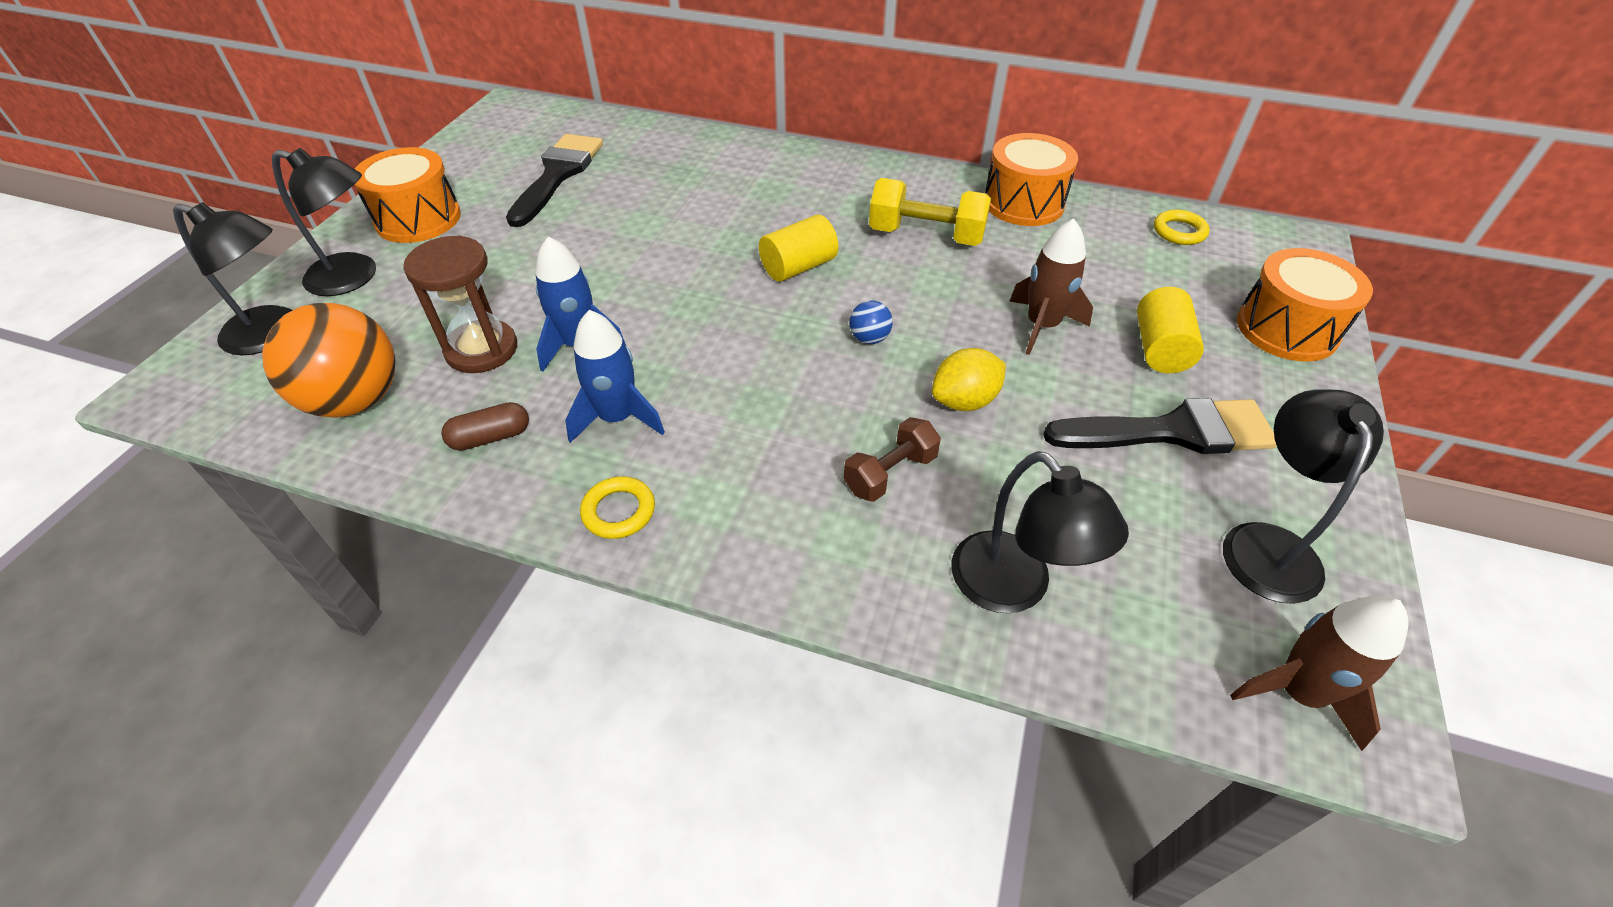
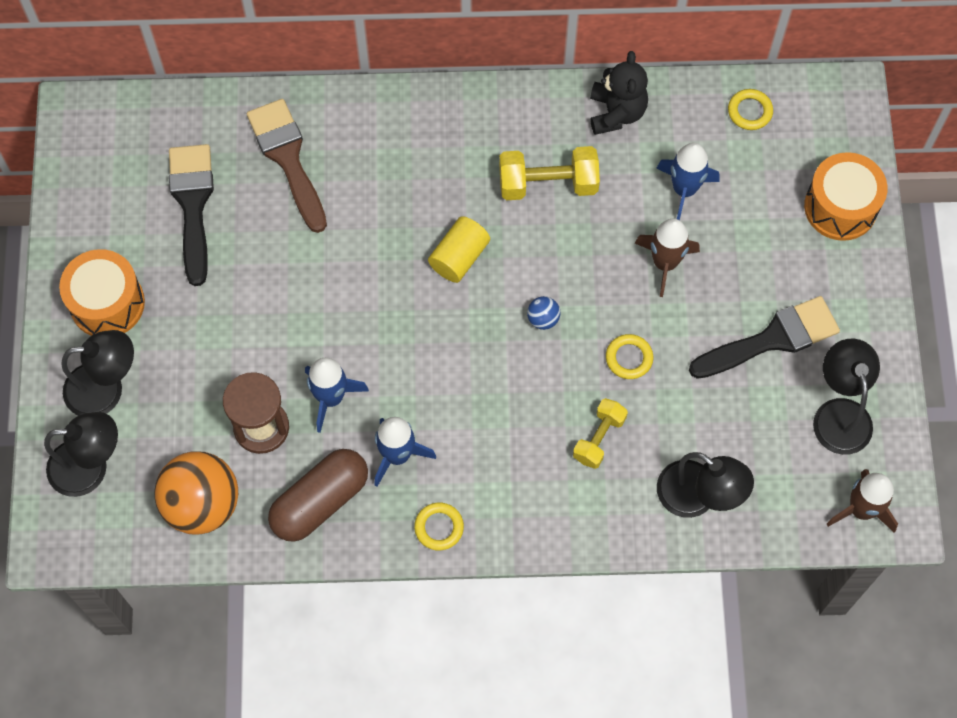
camera: 20 degrees left, 20 degrees up
brown capsule [441,402,529,451] -> brown capsule [268,449,368,542], size x1.94
brown dumbbell [844,417,941,502] -> yellow dumbbell [573,398,628,469]
yellow lemon [932,348,1006,411] -> yellow ring [606,334,653,379]
orange drum [985,133,1078,226] -> black teddy bear [590,51,648,135]
yellow cylinder [1137,287,1204,373] -> none
none -> brown brush [247,99,327,233]
none -> blue rocket [657,143,720,220]

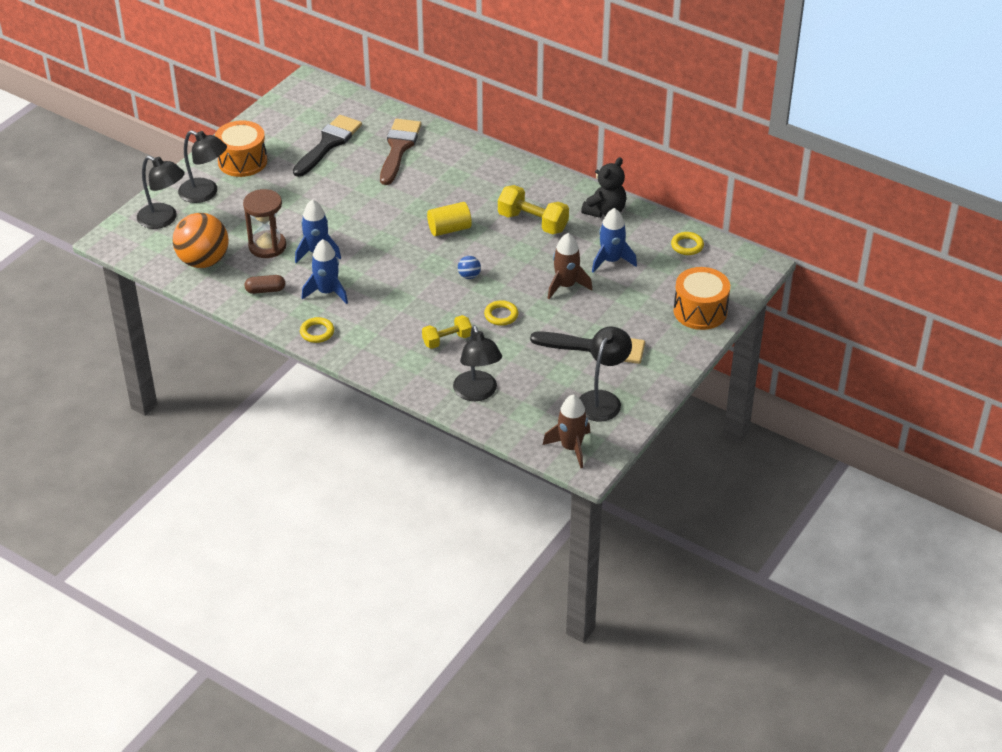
camera: 35 degrees right, 25 degrees down
brown capsule [268,449,368,542] -> brown capsule [244,275,285,294], size x0.52

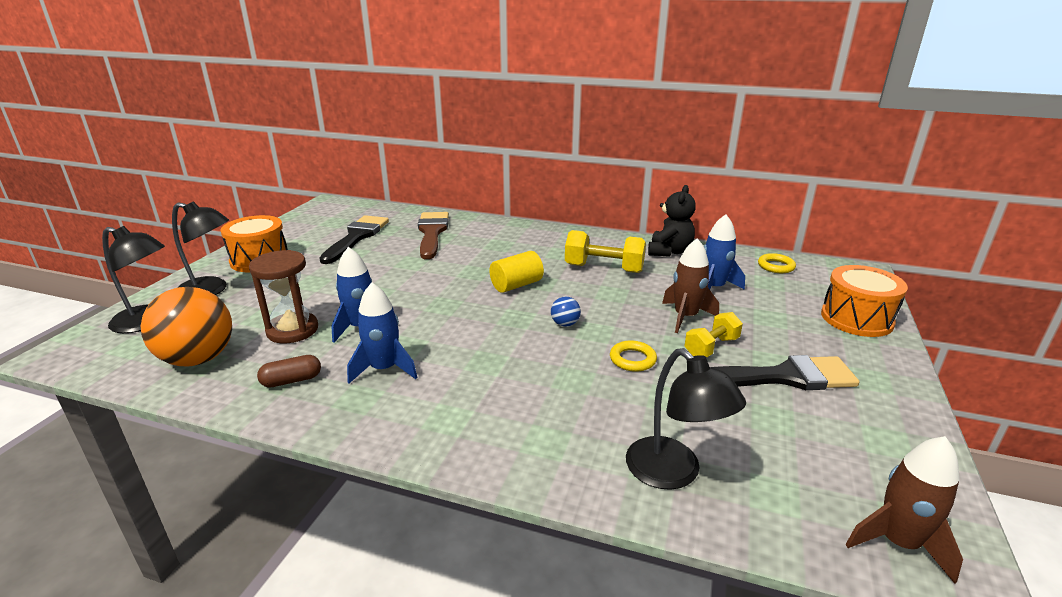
camera: 15 degrees left, 15 degrees down
yellow ring [300,317,334,343] -> none
yellow dumbbell [422,315,472,349] -> yellow dumbbell moved to [684,312,743,357]
black lamp [579,327,632,422] -> none

